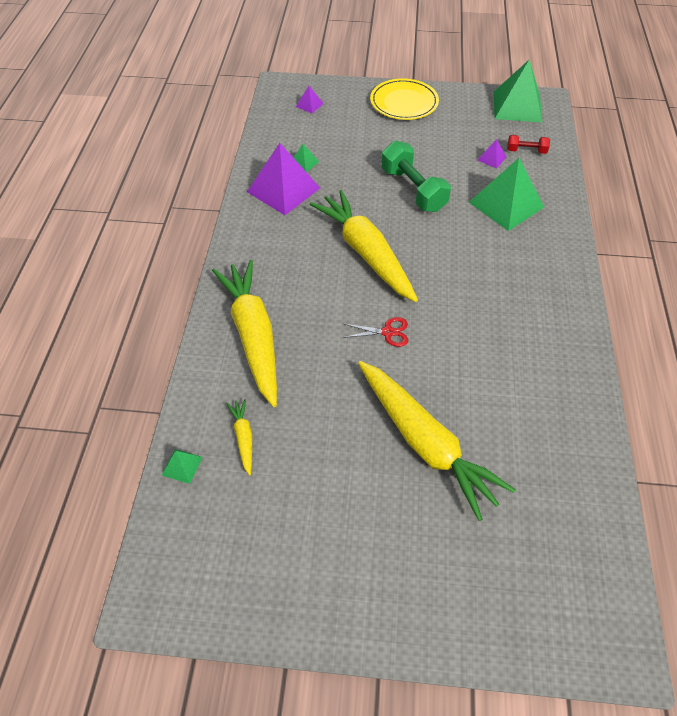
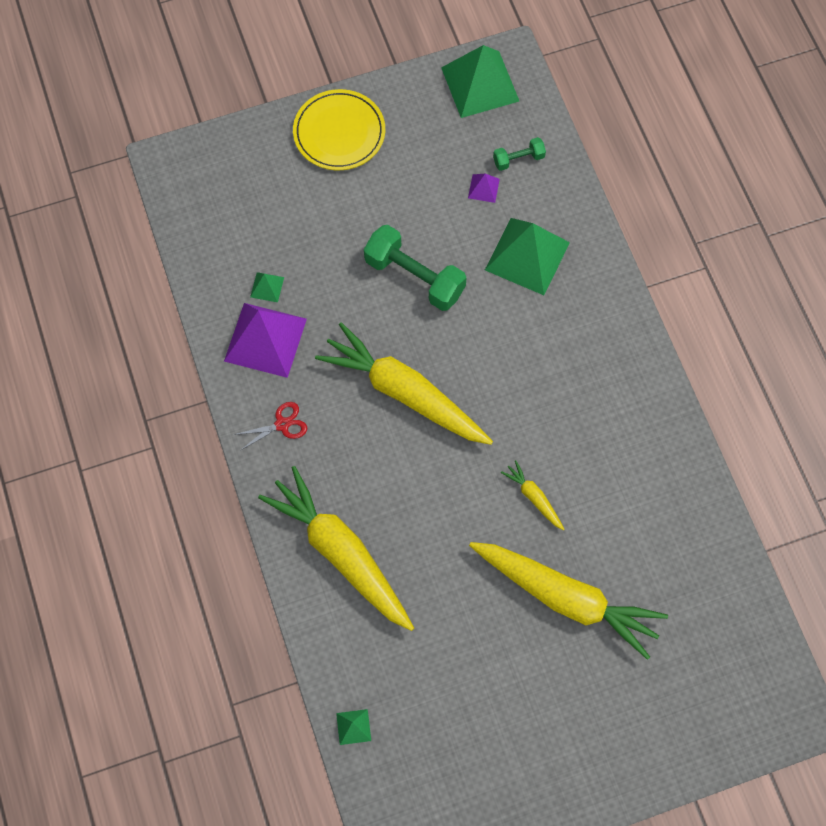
camera: 25 degrees left, 15 degrees up
yellow carrot [226,399,252,476] -> yellow carrot moved to [501,460,565,531]
purple pyramid [296,86,324,113] -> none
red scissors [343,317,408,347] -> red scissors moved to [233,402,307,450]
red dumbbell [507,135,550,154] -> green dumbbell [493,137,546,171]

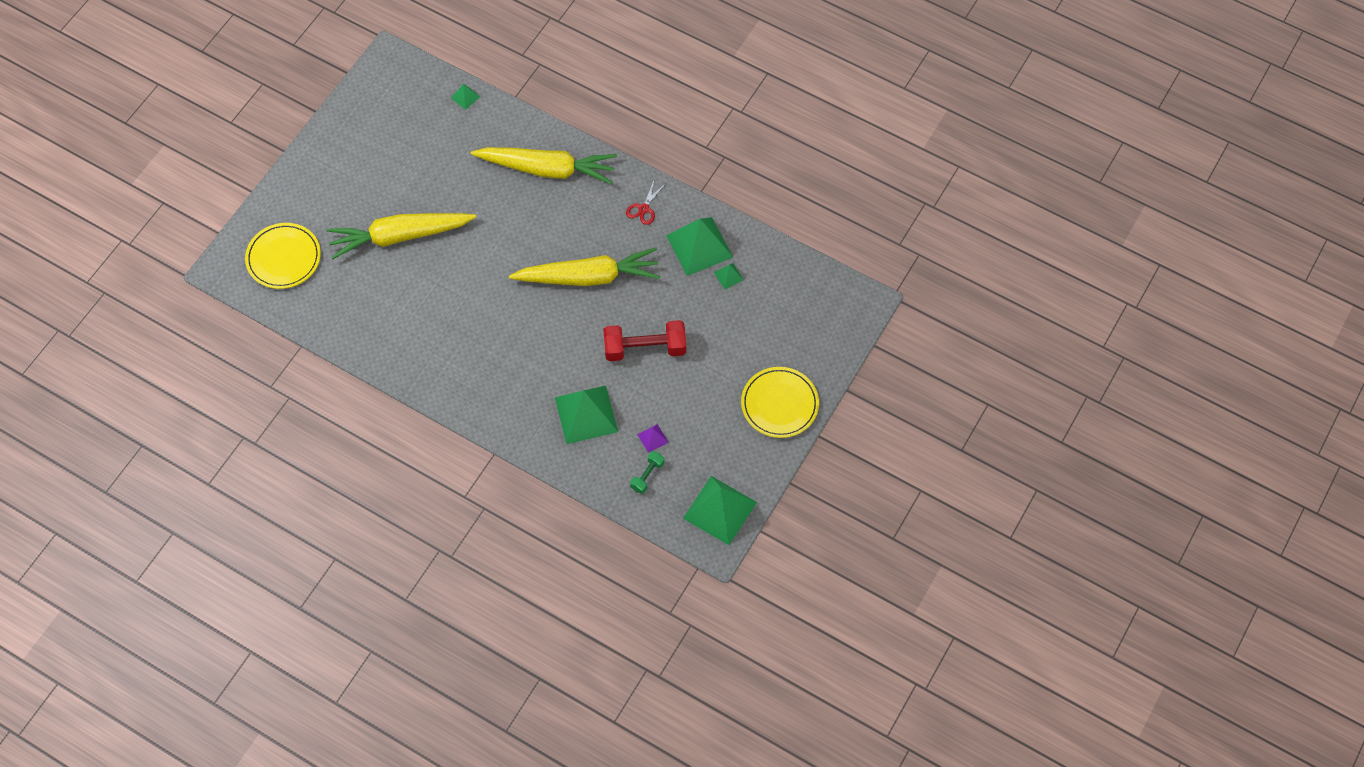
camera: 140 degrees right, 5 degrees down
purple pyramid [224,303,307,378] -> green pyramid [666,217,733,276]
green dumbbell [364,225,466,311] -> red dumbbell [603,320,686,361]
yellow carrot [501,460,565,531] -> none
none -> yellow plate [245,223,321,289]

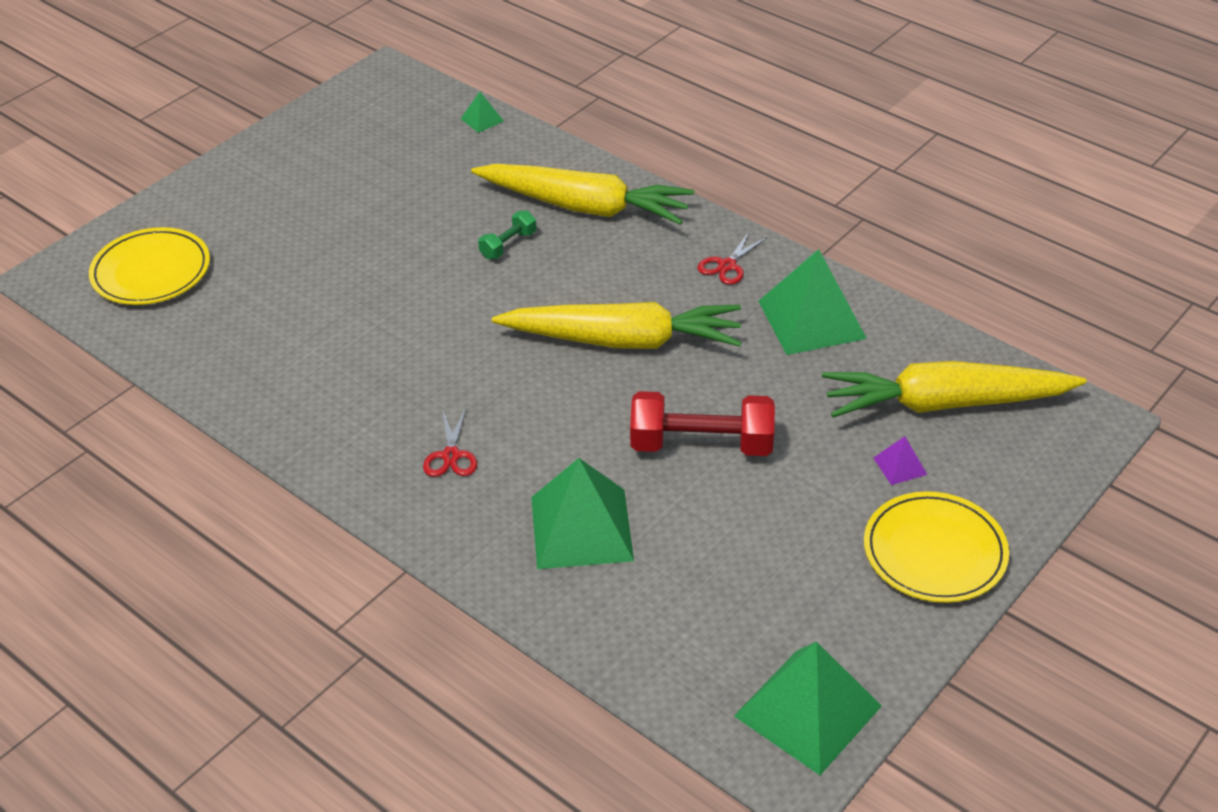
camera: 10 degrees right, 20 degrees down
yellow carrot [327,213,476,259] -> yellow carrot moved to [822,361,1086,418]
green dumbbell [630,451,664,494] -> green dumbbell moved to [478,210,536,259]
purple pyramid [637,424,669,453] -> purple pyramid moved to [873,436,927,485]
green pyramid [714,263,744,289] -> none
none -> red scissors [423,408,477,477]

